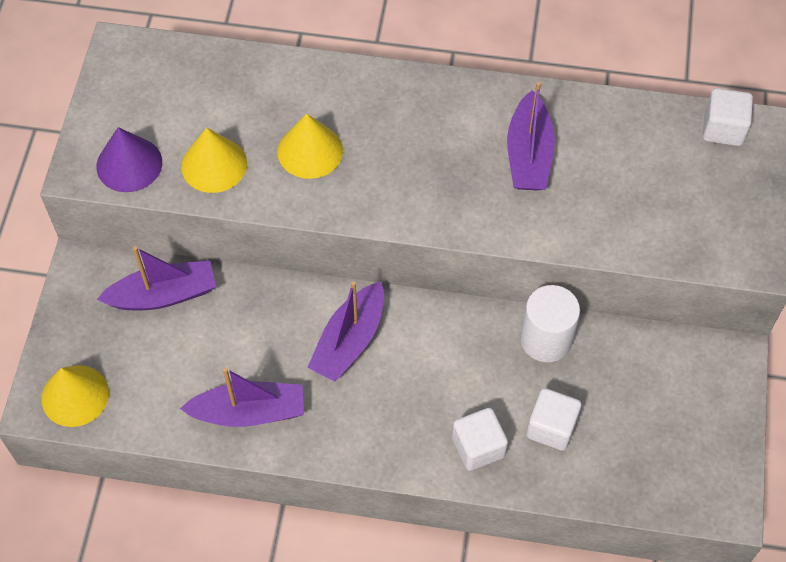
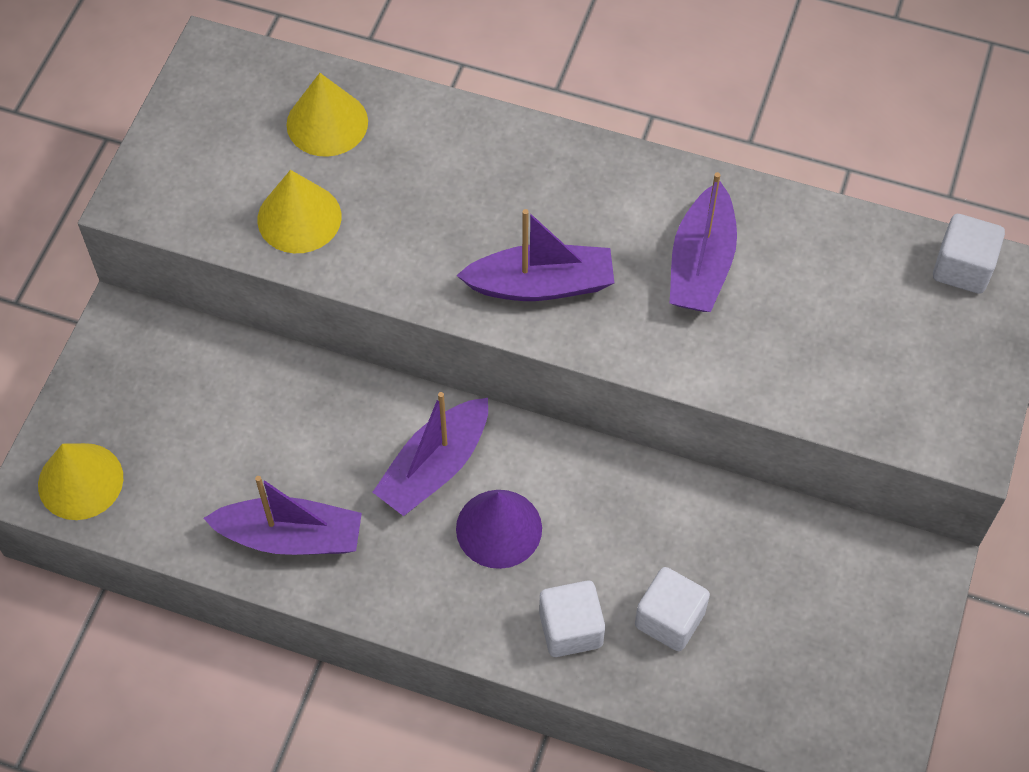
camera: 10 degrees right, 0 degrees up
purple cone [96,127,162,192] -> purple cone moved to [456,490,542,569]
purple boat [97,246,216,310] -> purple boat moved to [456,209,614,301]
yellow cone [278,114,343,179] -> yellow cone moved to [286,73,368,157]
white cylinder [520,285,580,362] -> none

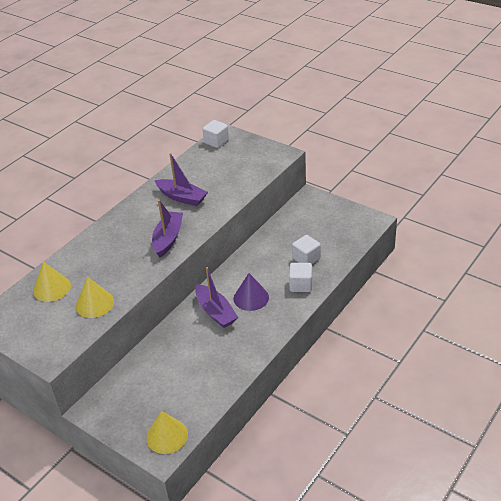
camera: 70 degrees left, 20 degrees down
purple boat [203,476,362,555] -> none

